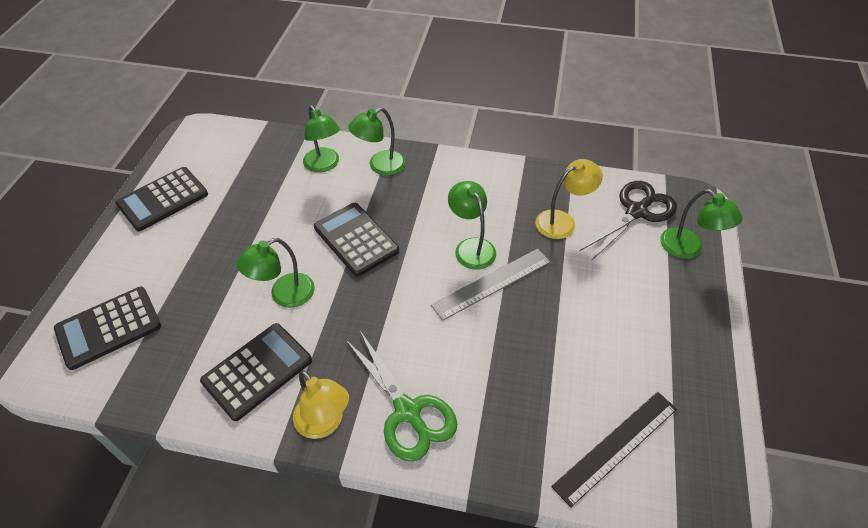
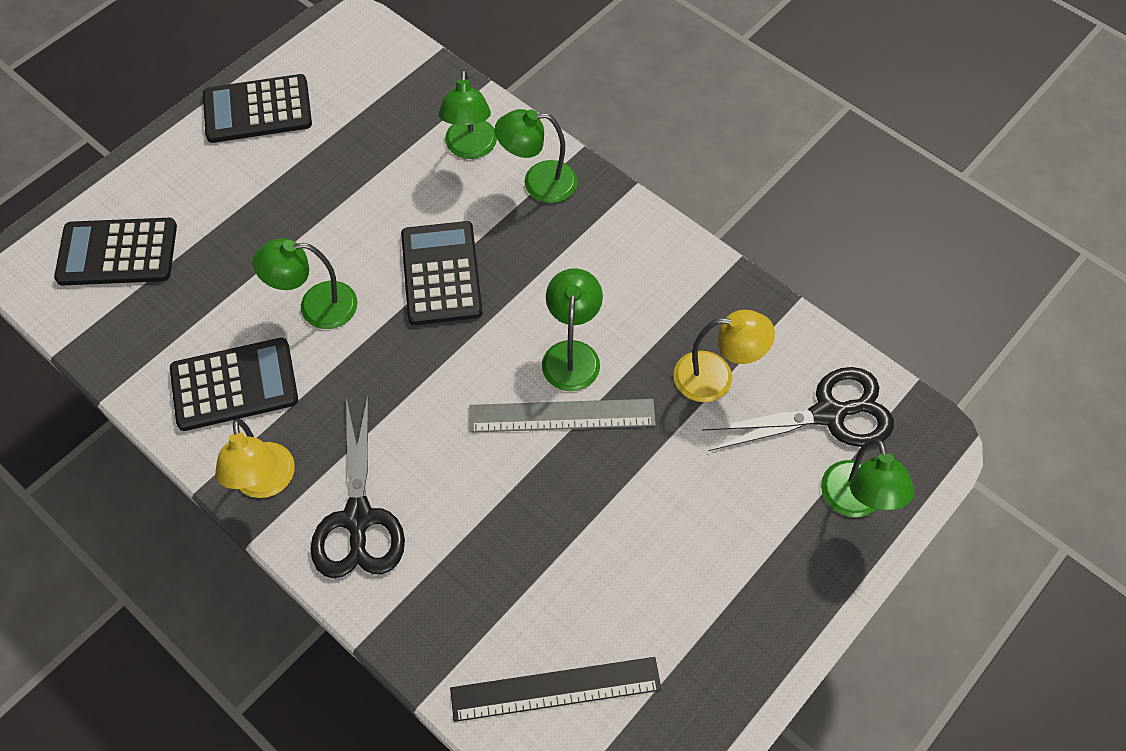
camera: 30 degrees right, 10 degrees up
green scissors [345,331,457,462] -> black scissors [310,396,405,578]

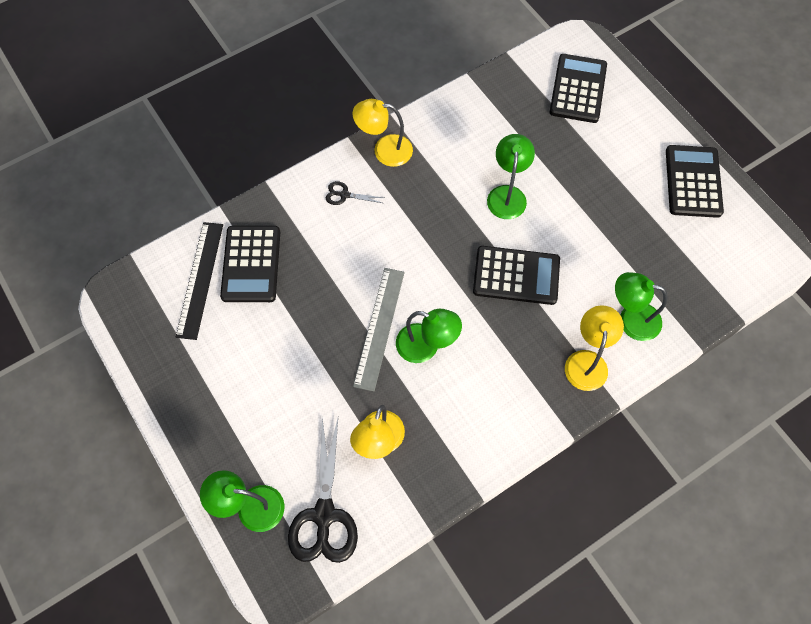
camera: 105 degrees right, 5 degrees up
black calculator [170,338,298,431] -> black calculator moved to [220,226,280,302]
black scissors [310,396,405,578] -> black scissors [326,181,384,205], size x0.46
green lamp [495,109,578,203] -> yellow lamp [565,305,624,391]

